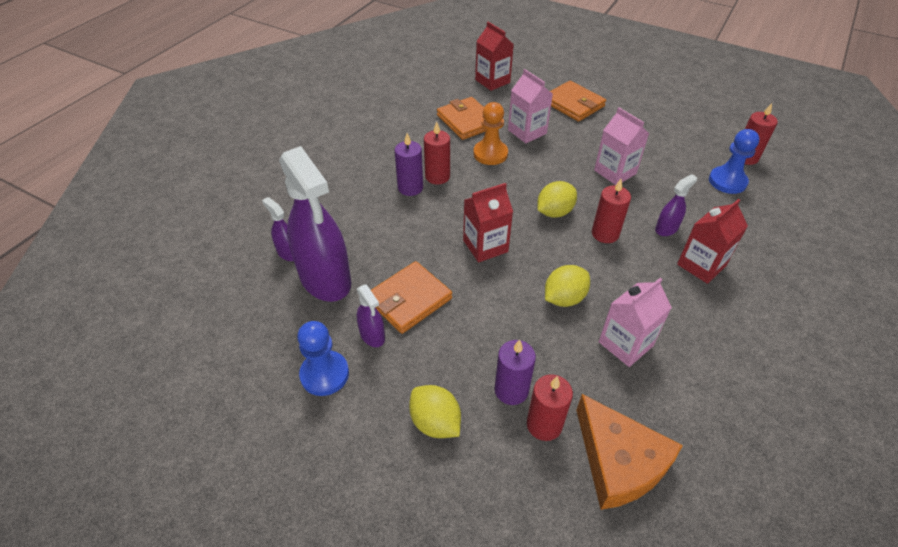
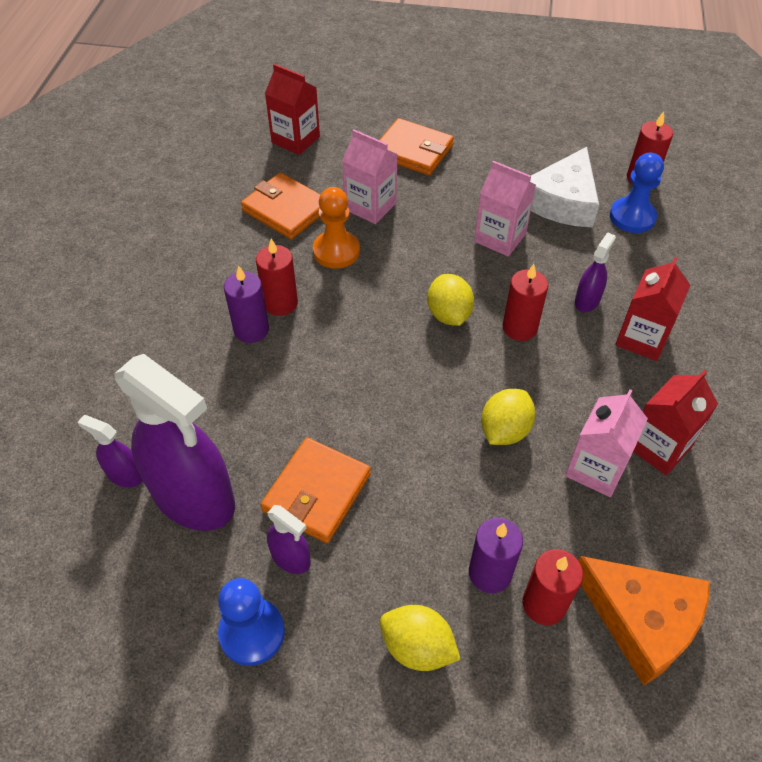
camera: 20 degrees left, 5 degrees up
red carton [463,183,513,262] -> red carton moved to [633,370,718,475]
yellow lemon [537,181,577,218] -> yellow lemon turned 45 degrees counterclockwise [427,274,474,326]
none -> white cheese [530,147,599,228]

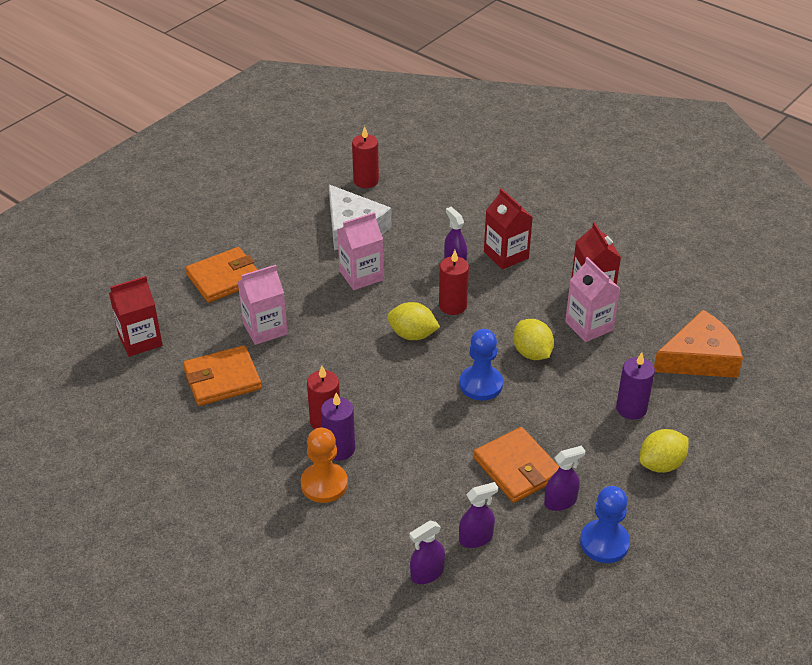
camera: 60 degrees left, 10 degrees down
purple spray bottle [114,354,235,531] -> purple spray bottle [459,482,498,548], size x0.44
orange pawn [313,187,360,269] -> orange pawn moved to [301,428,348,503]
red candle [523,549,583,625] -> none
blue pawn [610,153,664,233] -> blue pawn moved to [459,329,503,401]

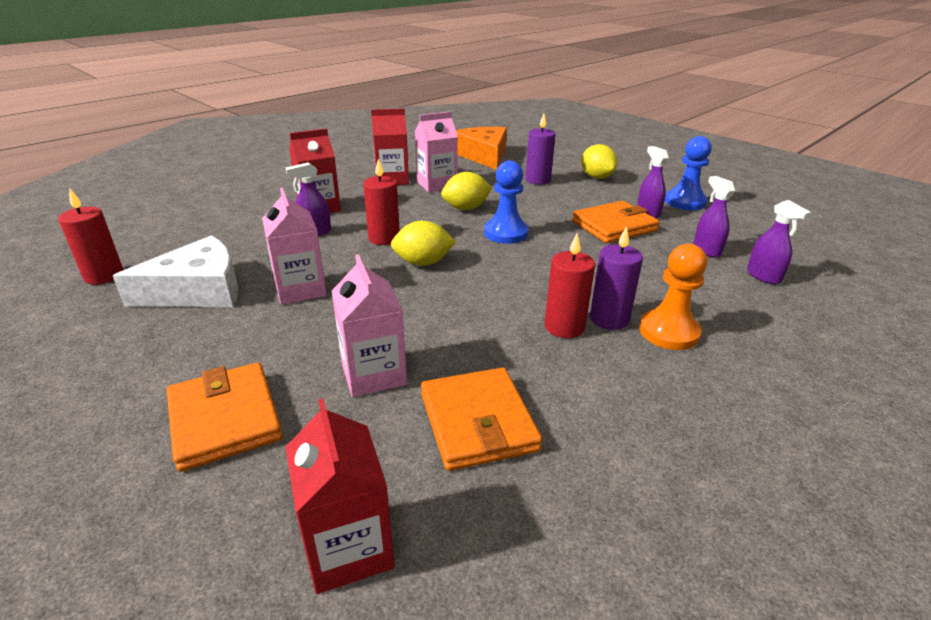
camera: 85 degrees left, 10 degrees down
yellow lemon [387,302,440,340] -> yellow lemon turned 60 degrees clockwise [391,221,456,266]

